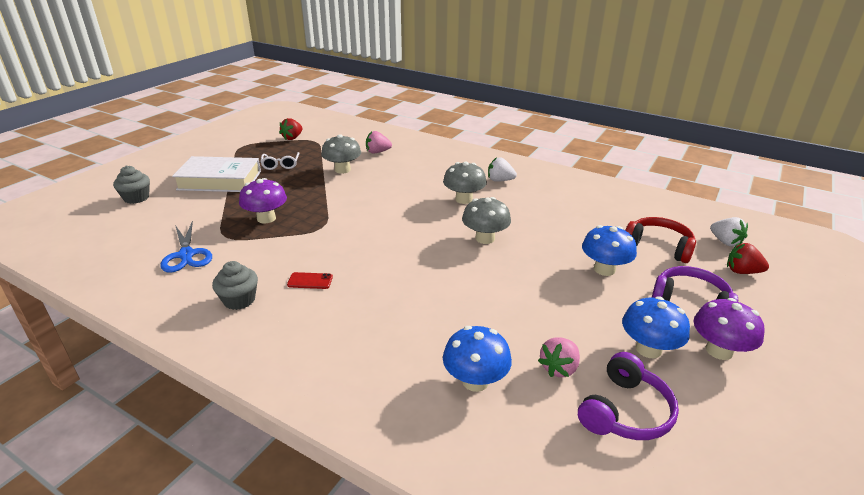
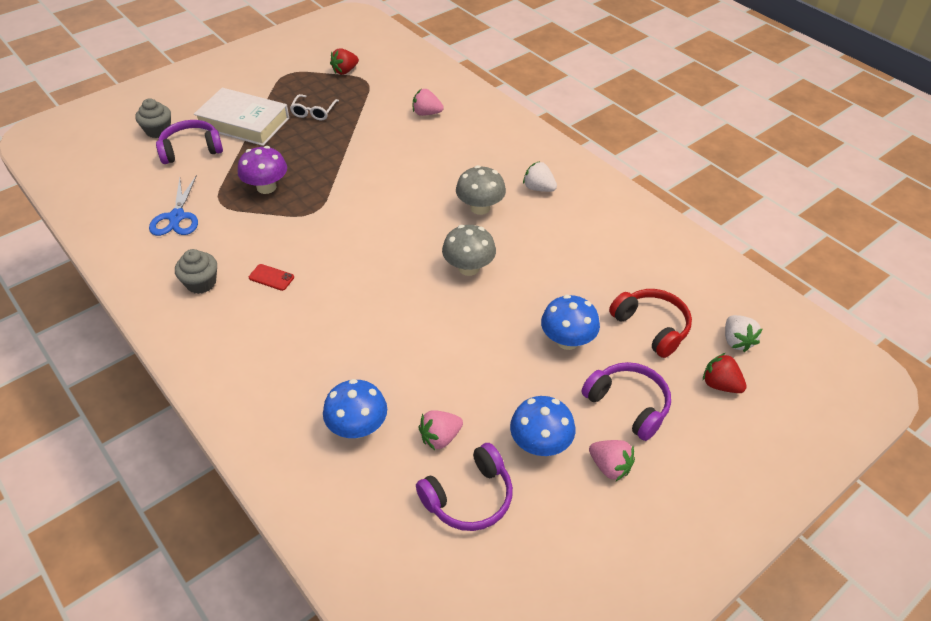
camera: 20 degrees right, 15 degrees up
grey mushroom [321,134,361,174] -> none
purple mushroom [694,298,764,360] -> pink strawberry [589,440,635,481]
none -> purple headphones [156,120,223,164]

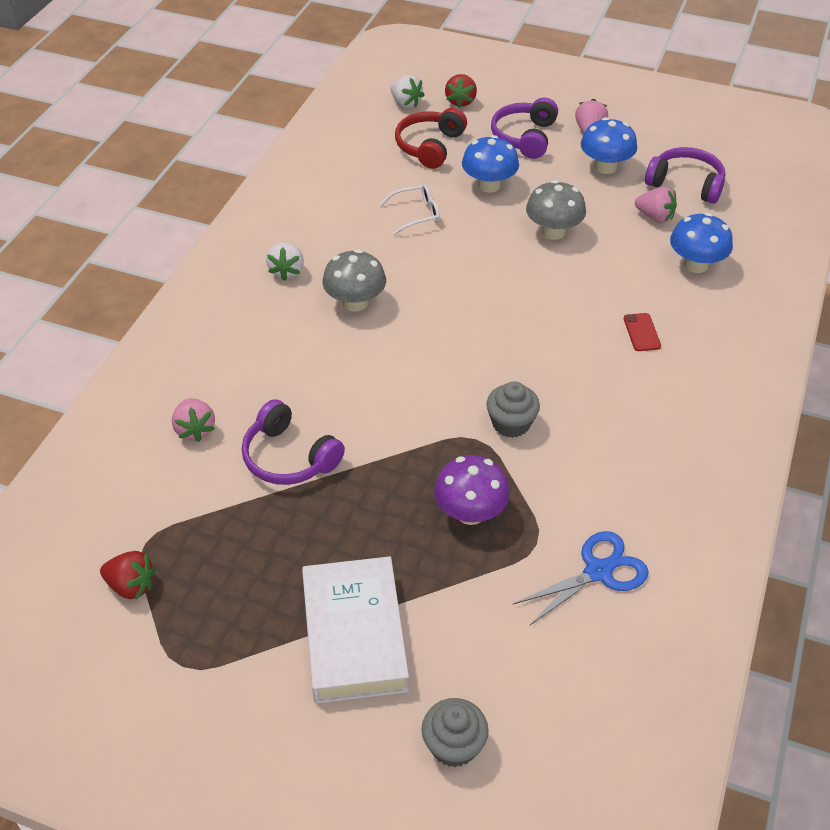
camera: 120 degrees left, 0 degrees up
purple headphones [156,120,223,164] -> purple headphones moved to [242,399,345,485]
grey cupcake [175,249,217,294] -> grey cupcake moved to [486,381,540,438]
red phone [249,264,294,291] -> red phone moved to [624,313,661,351]
white glasses [290,94,339,120] -> white glasses moved to [379,184,440,235]
grey mushroom [442,225,496,276] -> grey mushroom moved to [526,180,586,240]
white strawberry [725,315,762,352] -> white strawberry turned 90 degrees clockwise [390,75,424,108]

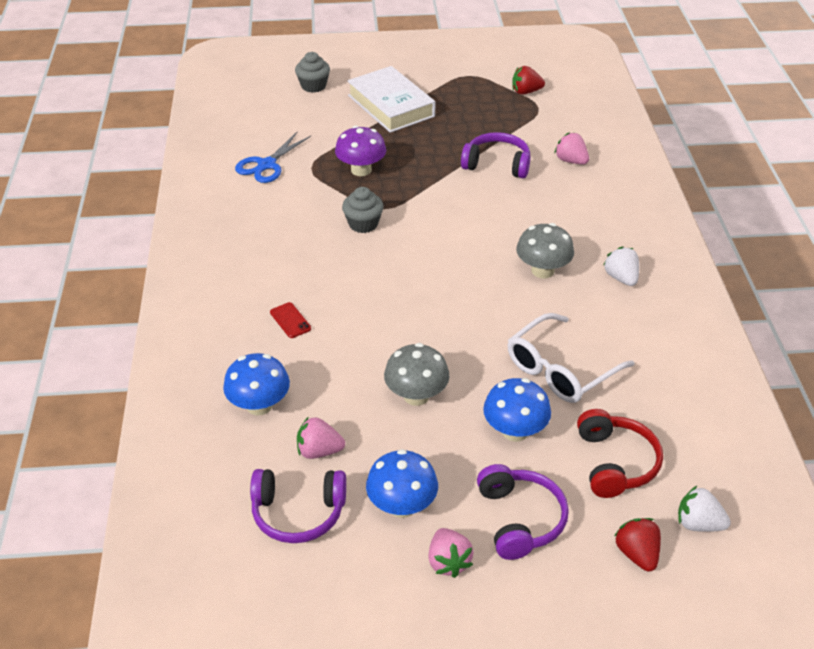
camera: 155 degrees right, 5 degrees down
white glasses [379,184,440,235] -> white glasses [508,313,634,403], size x1.72

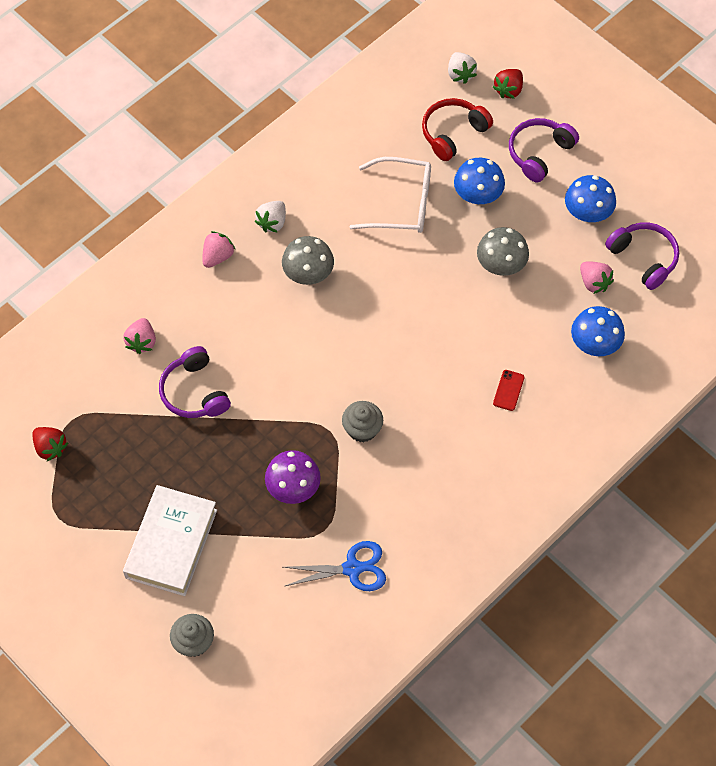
camera: 130 degrees left, 20 degrees up
pink strawberry [428,528,473,578] -> pink strawberry moved to [202,231,235,268]

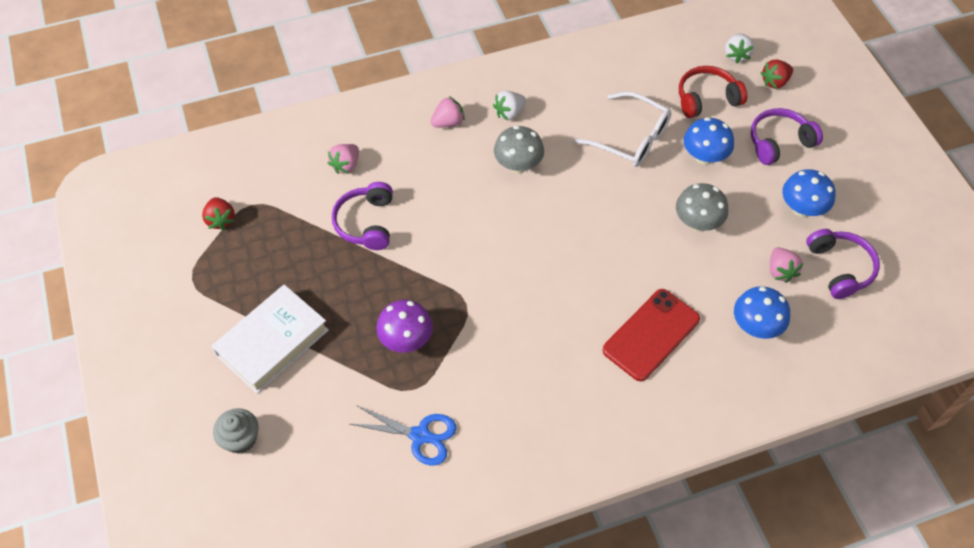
camera: 25 degrees right, 5 degrees down
grey cupcake [342,401,383,442] -> none
red phone [493,370,524,411] -> red phone [603,289,700,381], size x2.30

